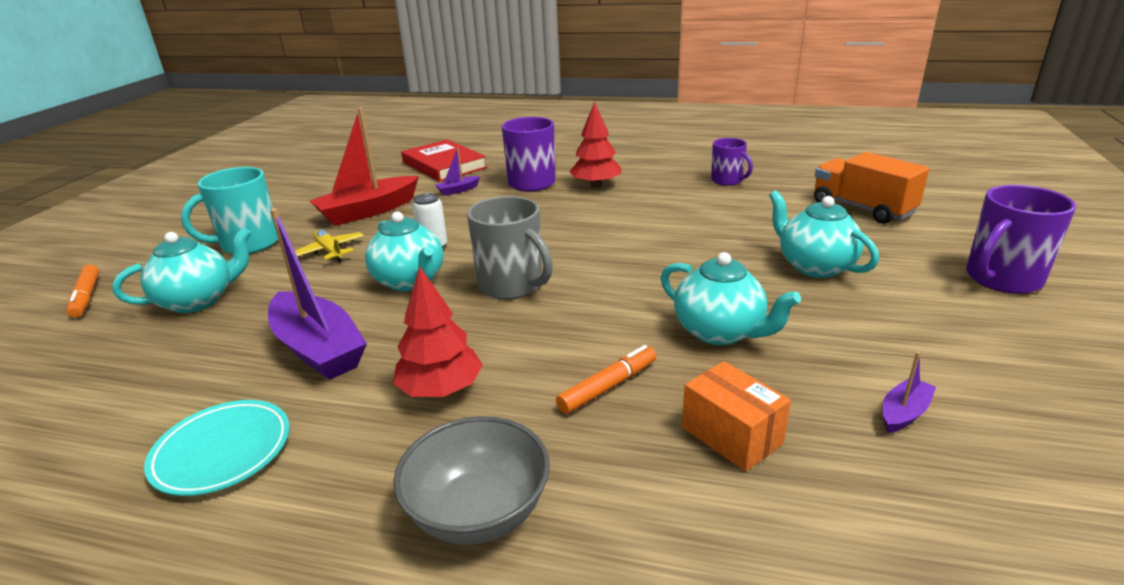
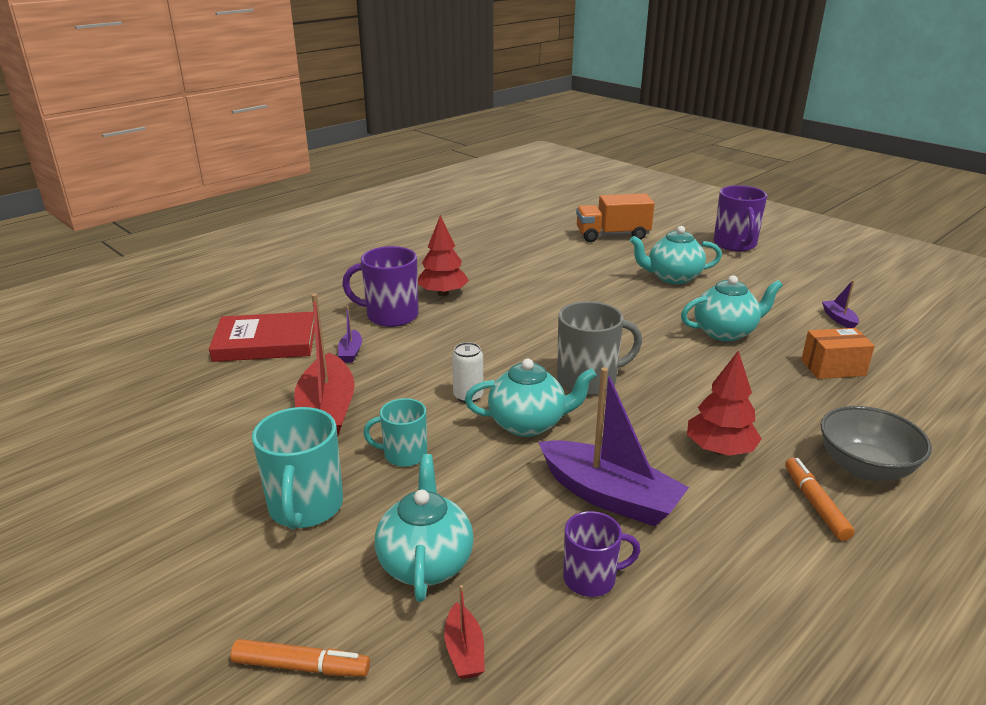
camera: 60 degrees left, 0 degrees up
turquoise plate [144,400,290,496] -> none
purple boat [268,208,367,380] -> purple boat turned 45 degrees clockwise [539,367,689,526]
yellow plane [295,229,364,262] -> turquoise mug [363,398,427,467]
orange marker [556,345,656,414] -> orange marker moved to [785,458,855,541]
purple mug [711,138,753,186] -> purple mug moved to [563,511,640,597]
none -> red boat [444,585,485,679]

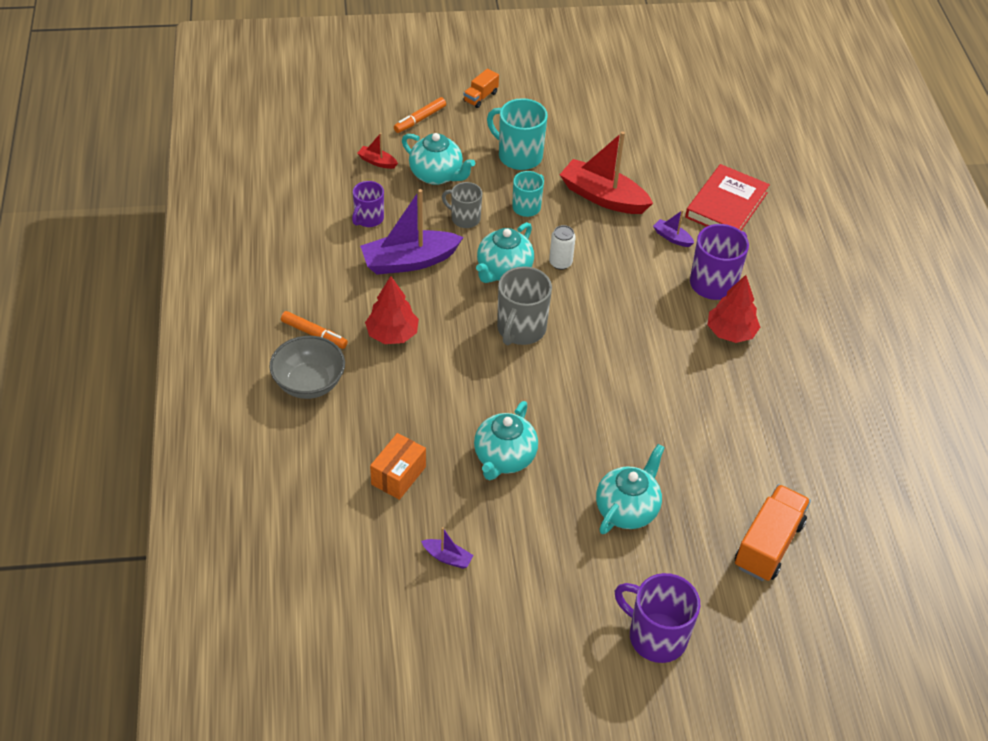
camera: 125 degrees right, 20 degrees up
none -> grey mug [442,182,482,228]
none -> orange truck [463,69,499,108]

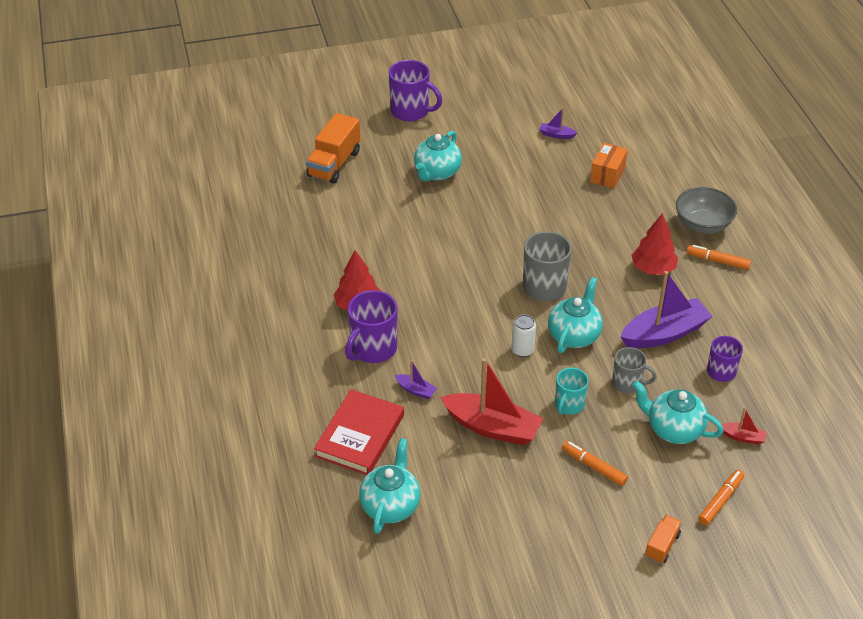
camera: 175 degrees right, 5 degrees down
turquoise teapot [474,401,538,480] -> turquoise teapot moved to [359,438,421,534]
turquoise mug [487,98,548,170] -> orange marker [562,441,628,486]

